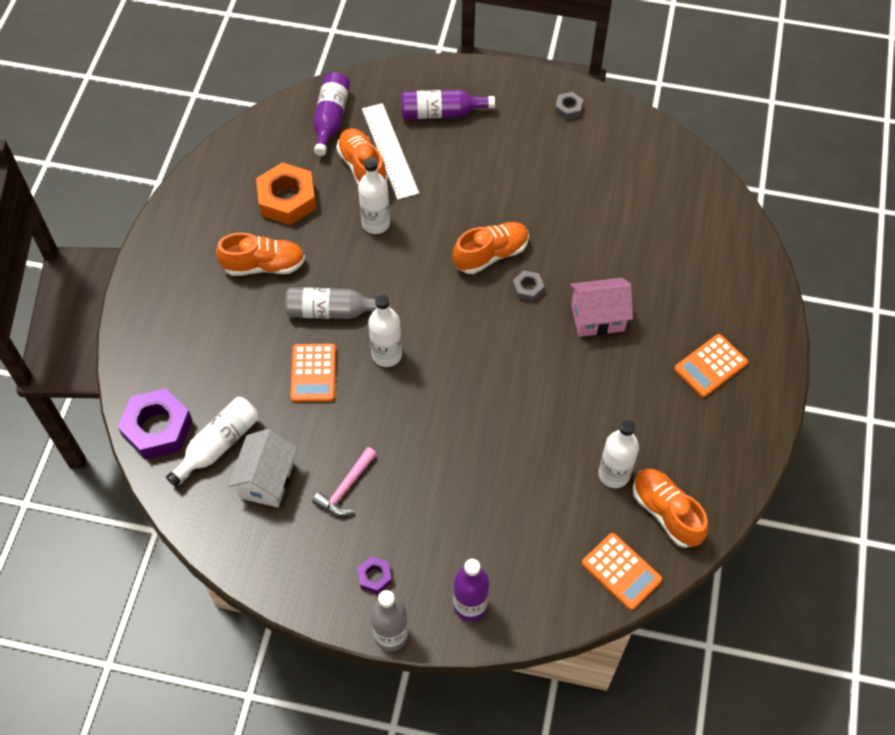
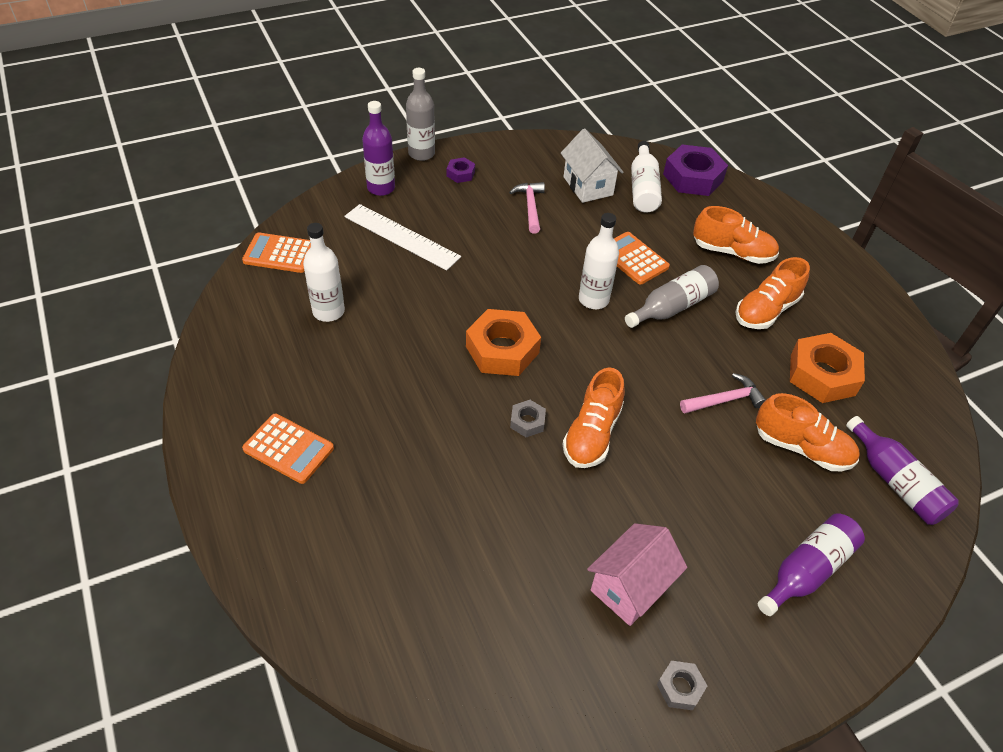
camera: 140 degrees right, 10 degrees down
white bottle [358,157,390,234] -> pink hammer [680,373,766,414]
white ruler [362,103,419,200] -> white ruler moved to [344,204,461,271]
pink house [570,278,633,337] -> pink house moved to [587,523,687,626]
orange shoe [633,469,709,548] -> orange shoe moved to [693,206,779,264]
orange calculator [674,334,748,398] -> orange calculator turned 105 degrees clockwise [242,414,334,484]
none -> orange nut [466,309,541,376]

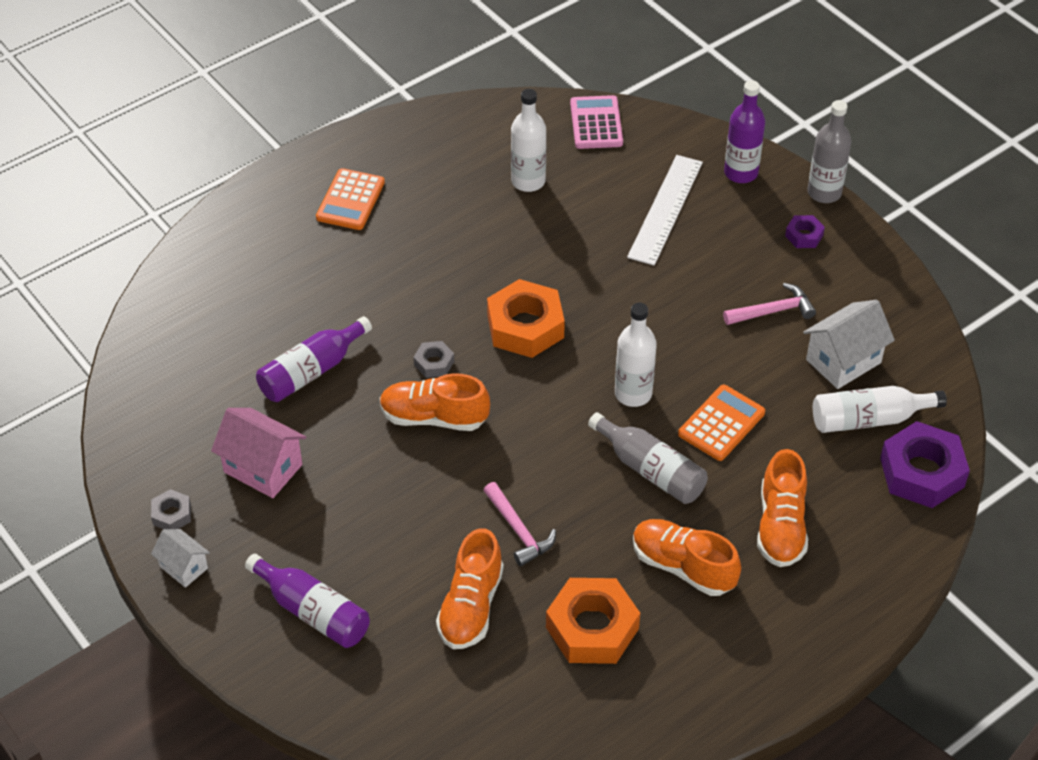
camera: 80 degrees right, 0 degrees up
orange calculator [242,232,311,273] -> pink calculator [570,95,623,149]
purple bottle [846,416,959,525] -> purple bottle moved to [256,316,372,402]
none -> white house [151,529,210,588]

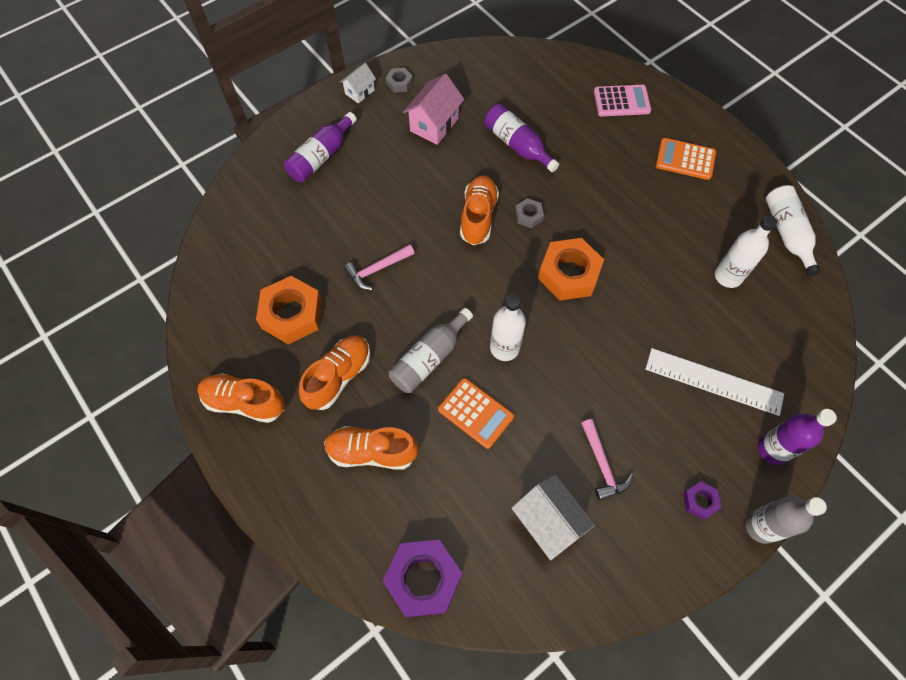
camera: 90 degrees right, 15 degrees up
orange shoe [436,528,504,649] -> orange shoe moved to [197,373,285,423]
pink calculator [570,95,623,149] -> pink calculator moved to [594,85,651,116]
white bottle [813,386,947,433] -> white bottle moved to [766,185,821,276]

